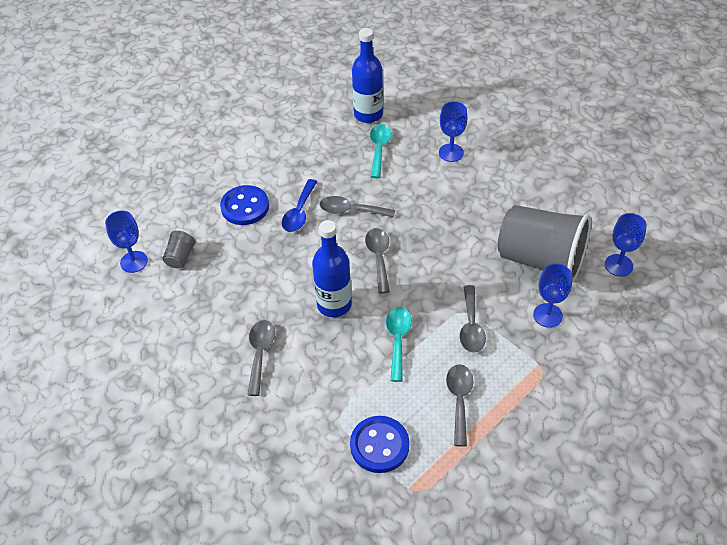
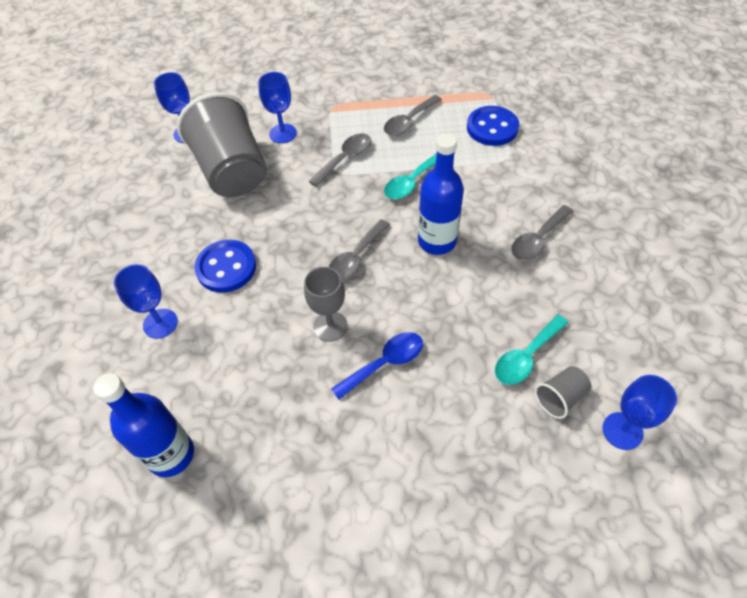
camera: 140 degrees left, 5 degrees up
blue button [220,185,269,225] -> blue button moved to [194,240,256,293]
grey spoon [320,196,395,218] -> grey goblet [304,266,348,342]
turquoise spoon [370,124,392,178] -> turquoise spoon moved to [495,315,568,385]

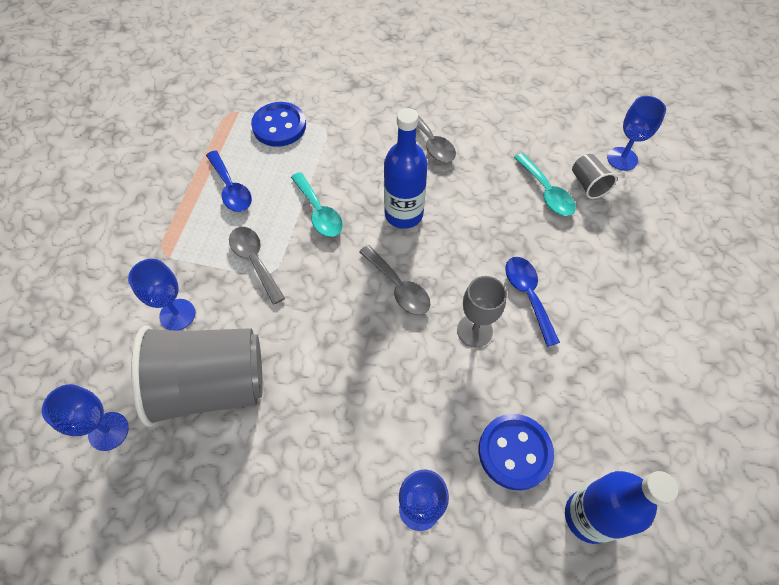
camera: 75 degrees left, 5 degrees up
blue button [194,240,256,293] -> blue button moved to [479,414,554,491]
grey spoon [384,95,442,136] -> blue spoon [206,150,252,212]

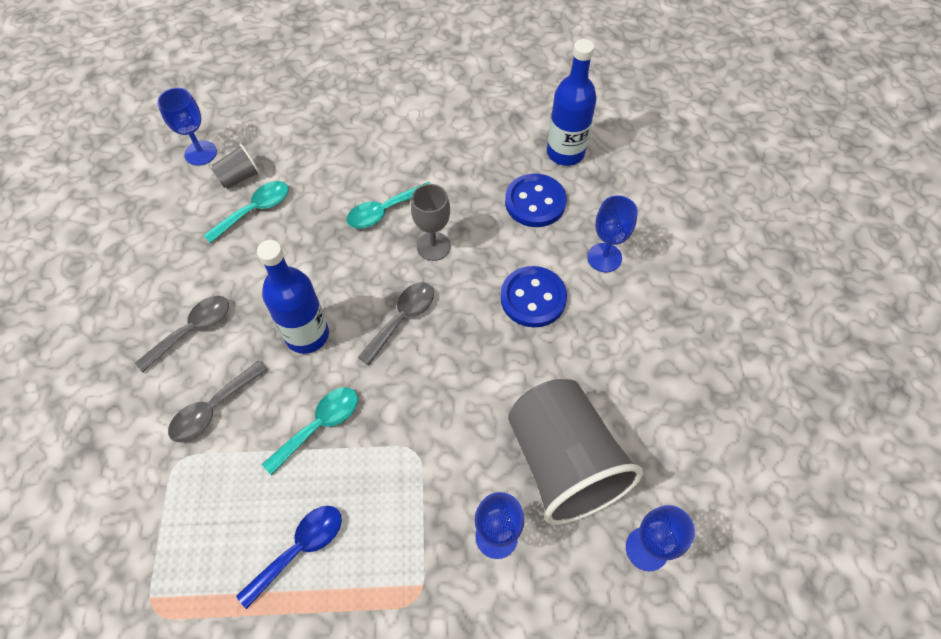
camera: 105 degrees left, 0 degrees up
grey spoon [229,227,285,305] -> grey spoon moved to [168,361,267,442]
blue button [251,102,306,147] -> blue button moved to [500,266,567,328]
blue spoon [505,257,560,347] -> turquoise spoon [346,182,431,229]

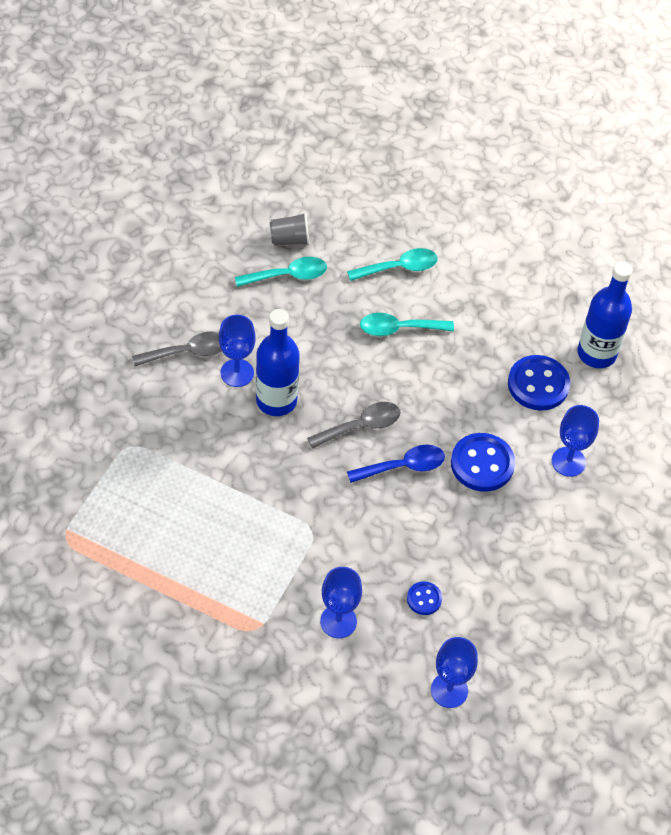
camera: 25 degrees right, 5 degrees down
blue goblet [157,88,217,165] -> blue goblet moved to [219,315,256,387]
grey spoon [168,361,267,442] -> none
blue spoon [236,506,342,609] -> blue spoon moved to [347,445,445,483]
turquoise spoon [262,387,358,475] -> turquoise spoon moved to [347,248,438,281]
grey goblet [411,184,451,261] -> none
grey cup [508,379,643,525] -> blue button [407,581,442,615]

